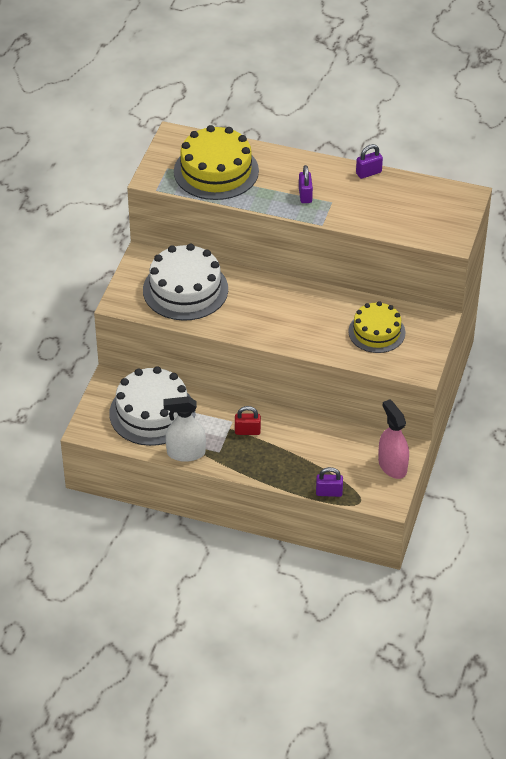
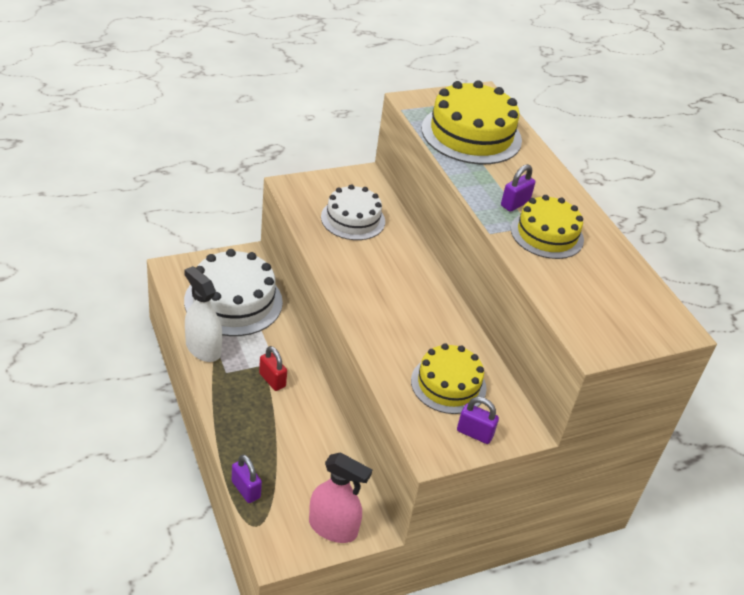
camera: 45 degrees right, 5 degrees down
white cake [143,244,228,321] -> white cake [321,184,385,240], size x0.65
purple padlock [356,144,383,179] -> purple padlock moved to [457,397,499,444]
pink spray bottle [378,400,409,479] -> pink spray bottle turned 90 degrees clockwise [309,452,372,543]
none -> yellow cake [511,195,584,259]

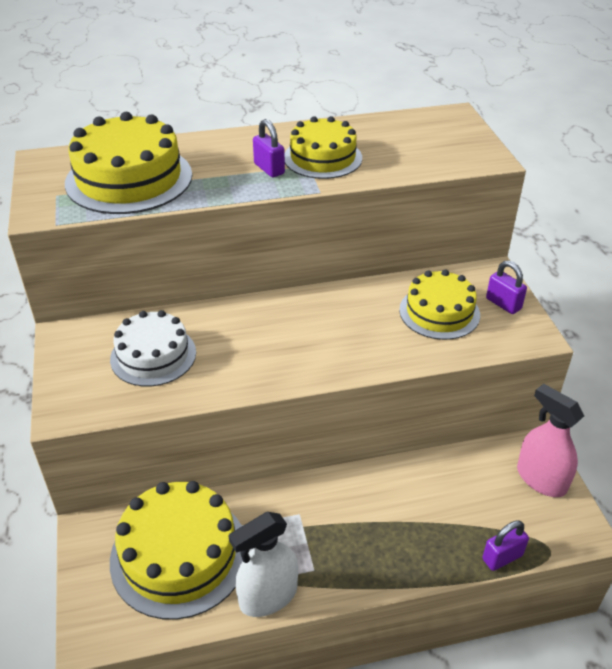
camera: 75 degrees left, 0 degrees up
white cake [184,249,283,336] -> yellow cake [110,481,243,620]
red padlock [259,346,287,391] -> none
pink spray bottle [309,452,372,543] -> pink spray bottle turned 75 degrees counterclockwise [517,384,584,497]
purple padlock [457,397,499,444] -> purple padlock turned 75 degrees counterclockwise [486,260,527,314]

